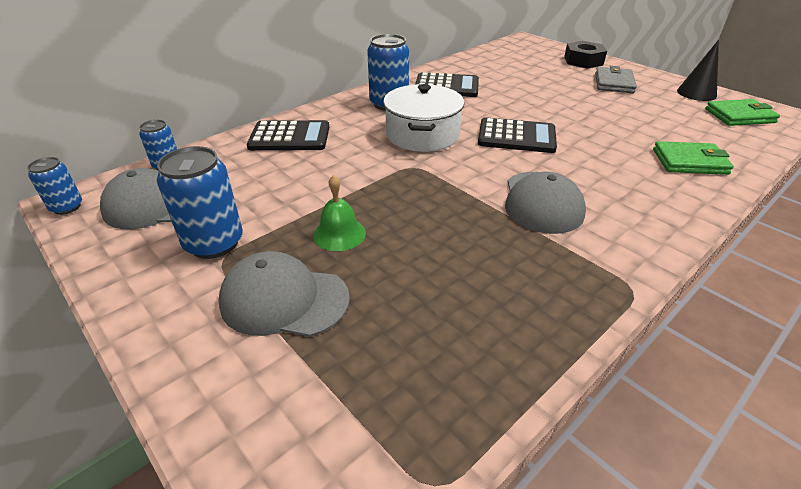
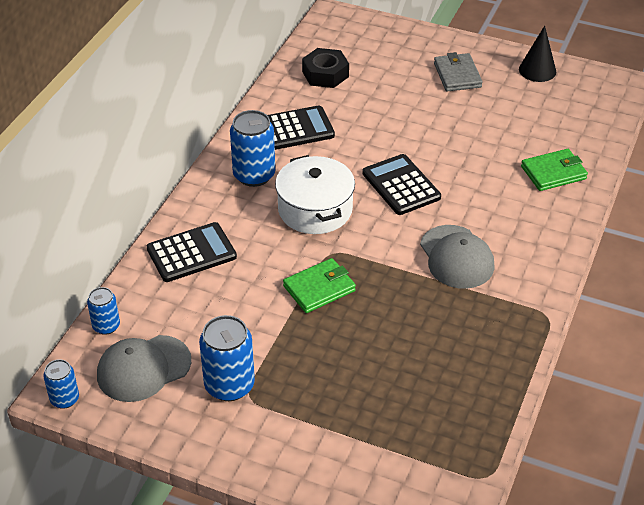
camera: 25 degrees left, 5 degrees up
grey cap [219,251,350,337] -> none
green bell [313,175,366,251] -> none
black calculator [478,117,557,153] -> black calculator turned 105 degrees counterclockwise [362,154,441,215]
black nut [564,41,607,69] -> black nut moved to [302,48,349,88]
green wallet [705,99,780,126] -> green wallet moved to [283,258,356,313]

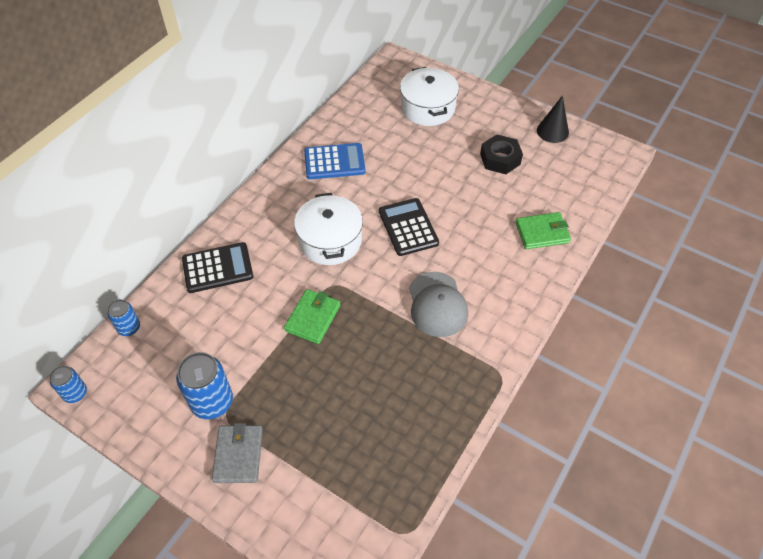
camera: 10 degrees right, 10 degrees up
grey cap [97,335,191,402] -> none
blue can [230,110,275,187] -> none
black calculator [267,105,335,150] -> blue calculator [304,143,366,179]
green wallet [283,258,356,313] -> green wallet turned 45 degrees counterclockwise [284,289,340,344]
black nut [302,48,349,88] -> black nut moved to [480,134,523,174]
grey wallet [434,52,483,91] -> grey wallet moved to [212,423,263,483]
none -> white pot [400,67,459,126]

